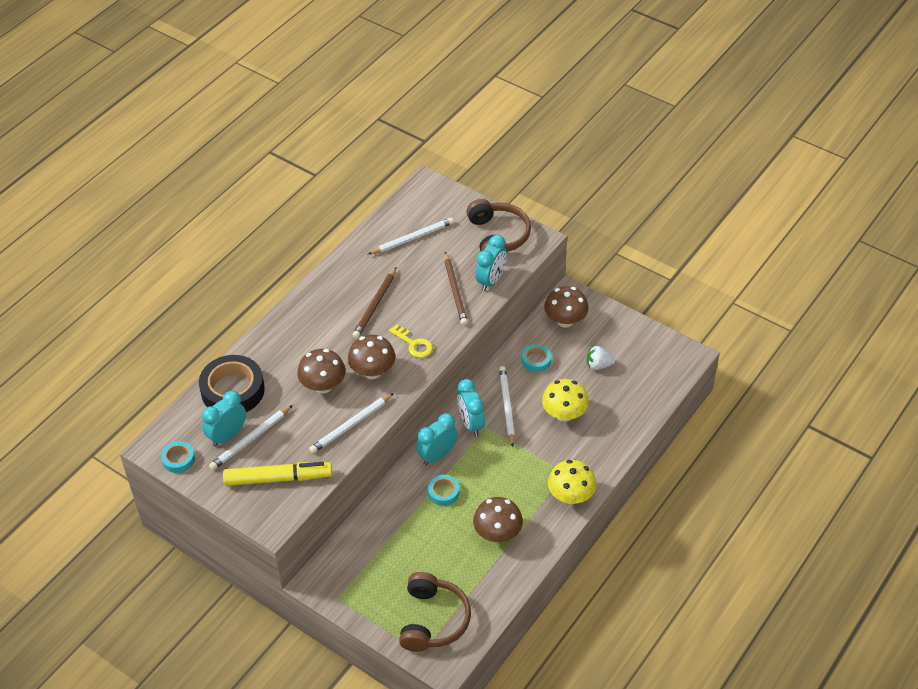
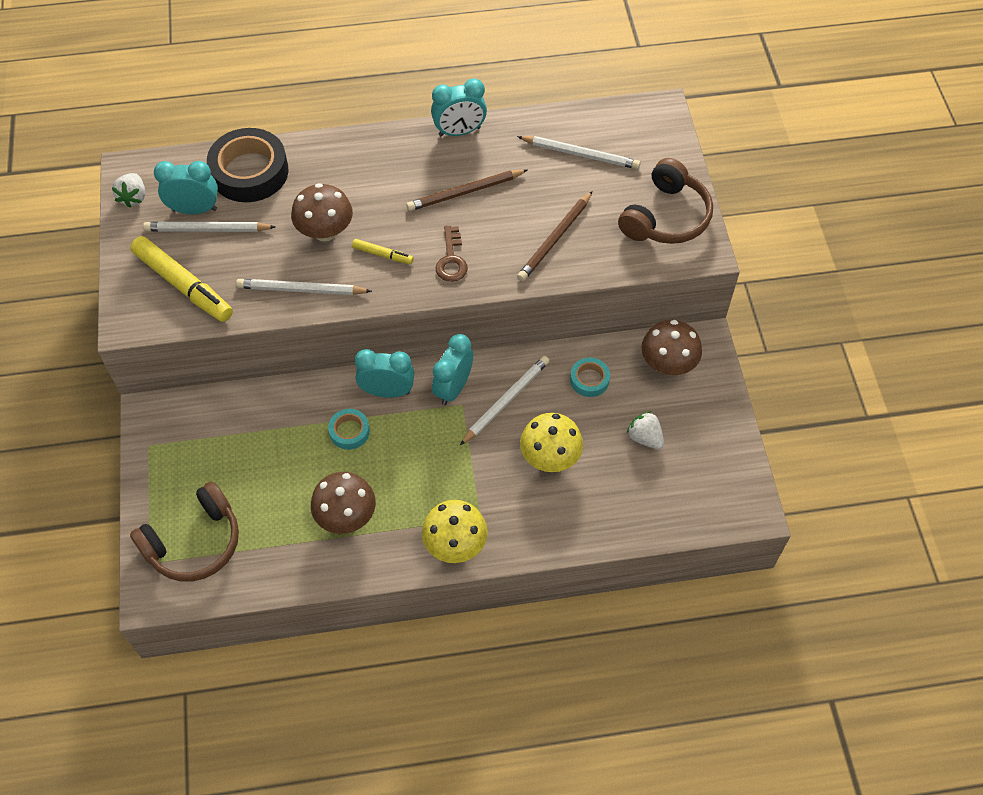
camera: 45 degrees right, 10 degrees up
turquoise tape [161,441,195,473] -> white strawberry [112,173,145,208]
brown mushroom [348,335,396,379] -> yellow marker [352,239,414,264]
yellow key [389,324,433,358] -> brown key [436,226,468,282]
turquoise clock [475,235,507,291] -> turquoise clock moved to [431,78,487,136]

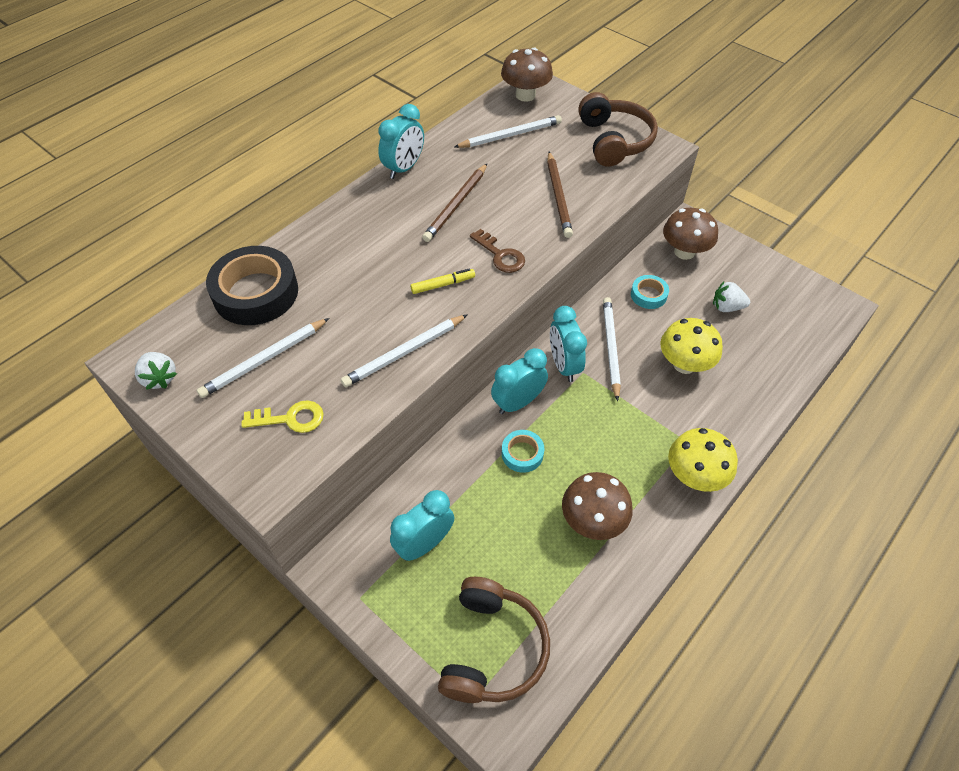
camera: 40 degrees left, 5 degrees down
yellow marker [130,236,233,322] -> yellow key [241,400,324,433]
turquoise clock [154,161,218,214] -> turquoise clock moved to [390,490,455,561]
brown mushroom [291,183,353,241] -> brown mushroom moved to [501,48,553,102]

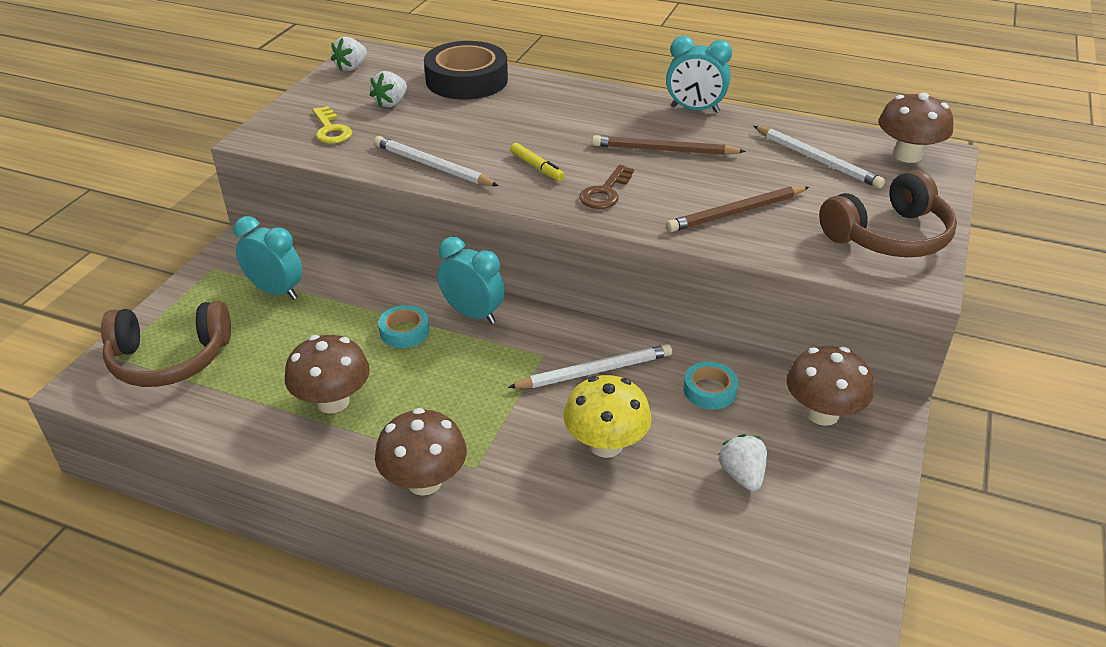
camera: 70 degrees right, 15 degrees down
white pencil [197,318,329,398] -> white strawberry [370,71,407,107]
turquoise clock [550,306,587,382] -> none
yellow mushroom [668,428,738,492] -> brown mushroom [375,408,467,496]

